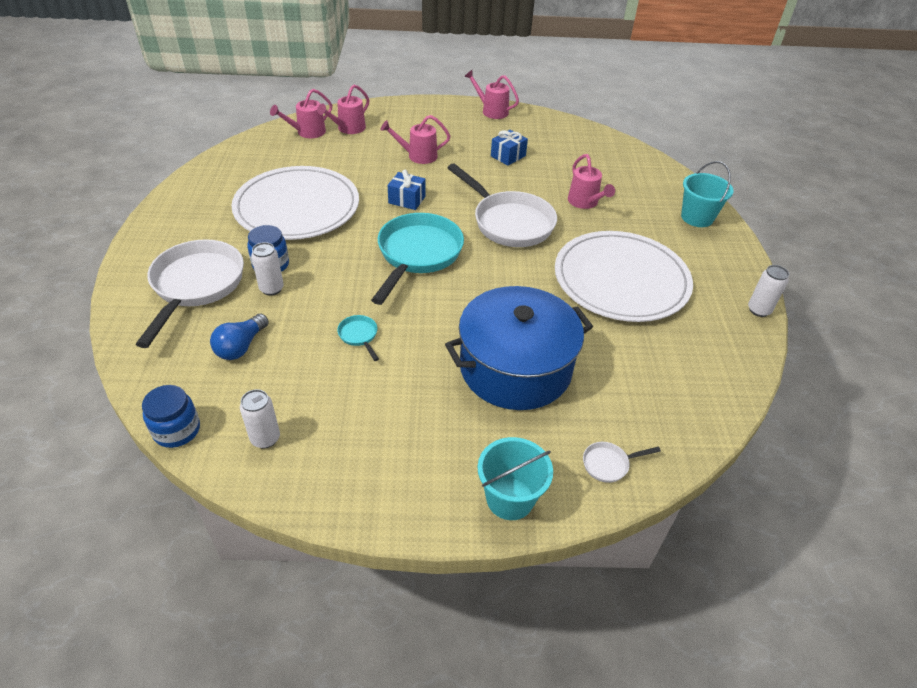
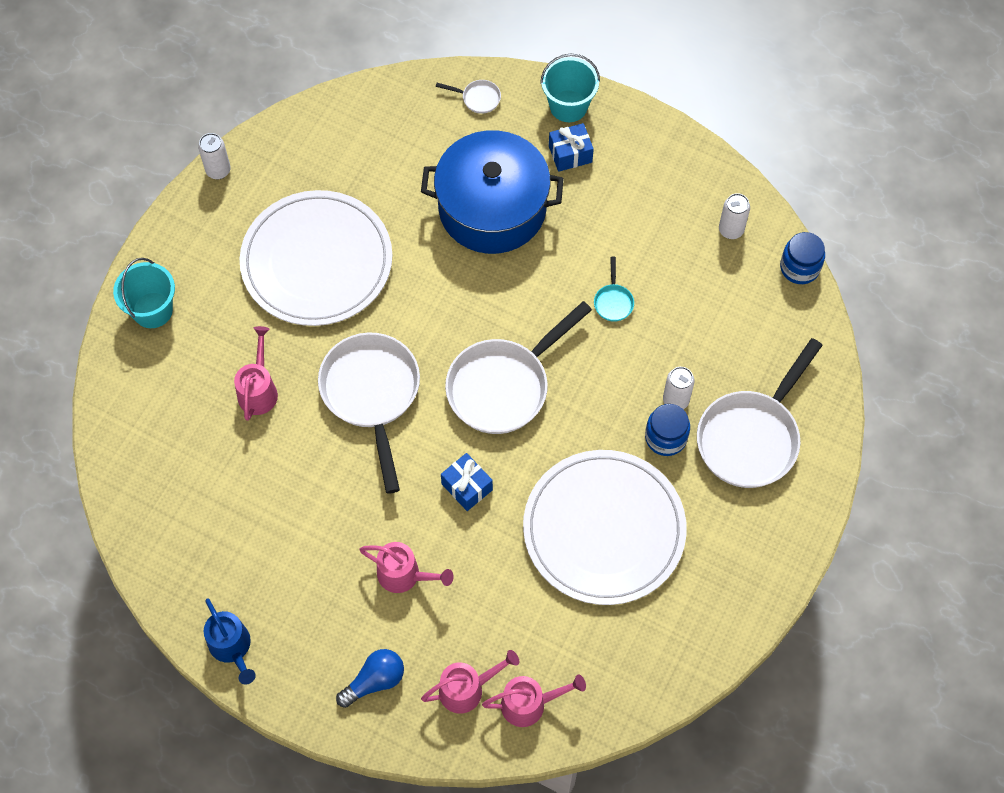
camera: 150 degrees left, 20 degrees up
blue light bulb [210,313,269,360] -> blue light bulb moved to [336,649,404,708]
turquoise pan [371,213,464,305] -> white pan [445,301,592,434]
pink watering can [464,70,519,119] -> blue watering can [204,598,256,684]
blue gift [491,130,528,166] -> blue gift moved to [549,123,594,172]

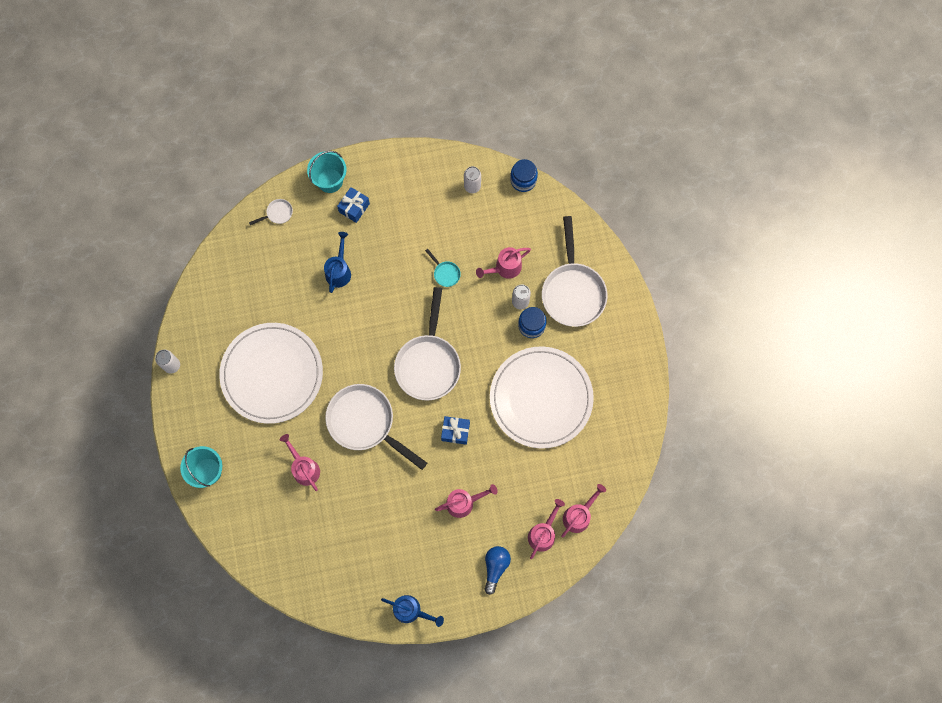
camera: 40 degrees left, 10 degrees up
blue pot [421,130,564,254] -> blue watering can [324,232,351,293]
none -> pink watering can [476,247,531,279]

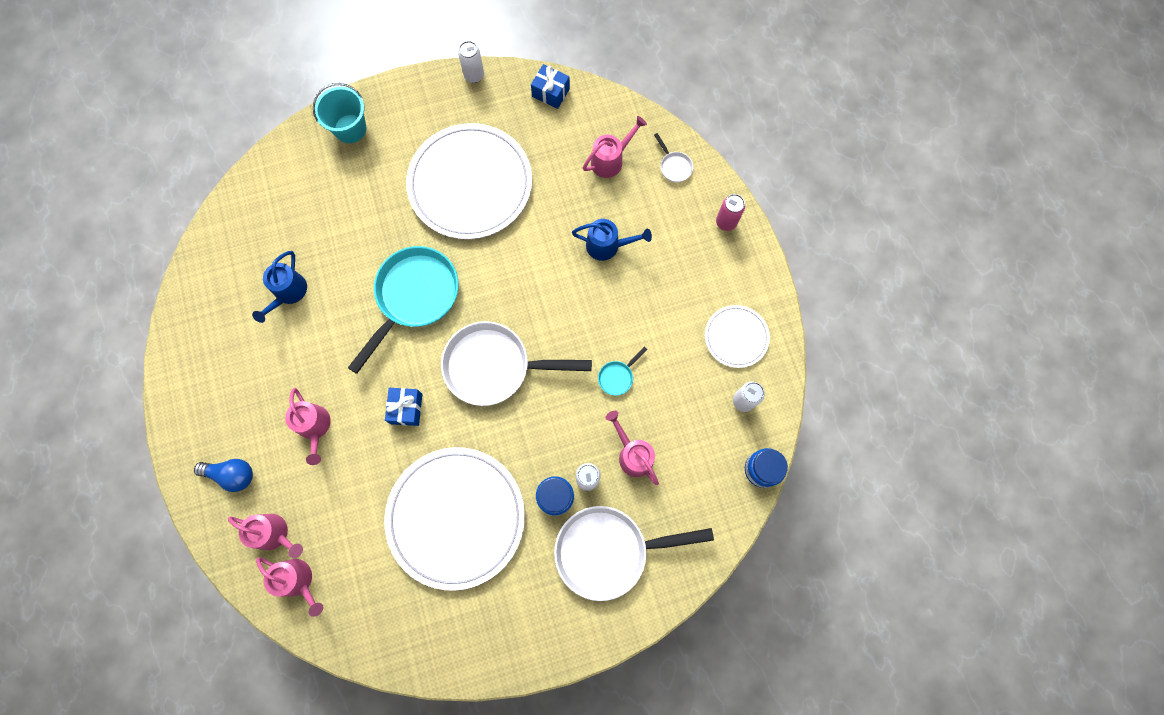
camera: 85 degrees right, 0 degrees up
pink watering can [280,434,320,491] -> pink watering can moved to [583,116,647,178]
turquoise bucket [307,151,347,193] -> pink can [716,194,745,231]
white pan [325,384,427,470] -> turquoise pan [348,246,459,374]
blue gift [337,187,370,223] -> blue gift moved to [531,64,570,109]
blue watering can [381,595,444,627] -> blue watering can moved to [252,251,307,323]
none -> white plate [705,305,770,368]

